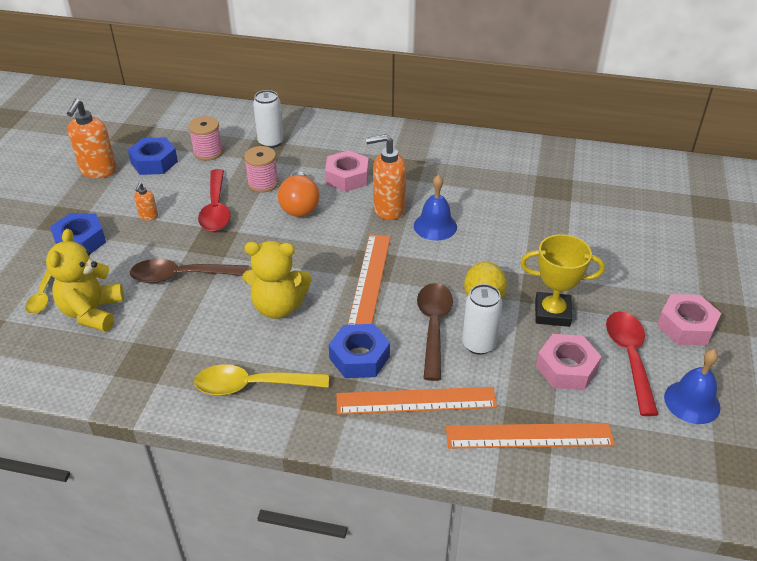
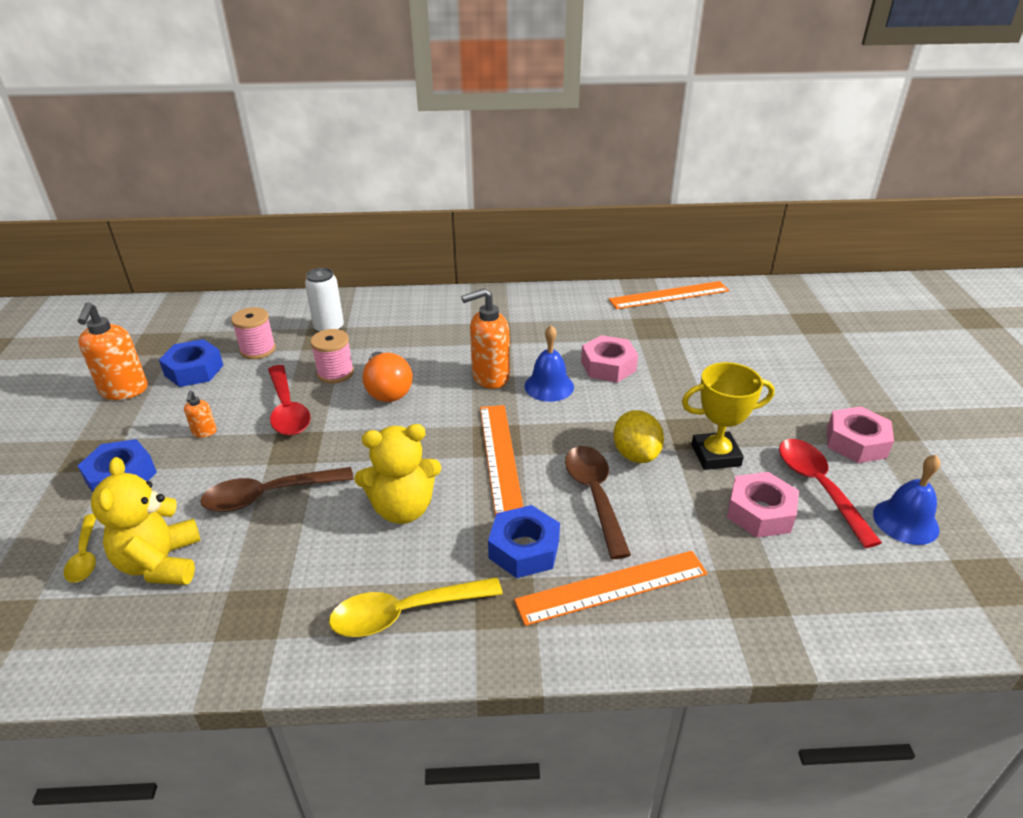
camera: 15 degrees left, 5 degrees down
pink nut [325,150,369,192] -> pink nut moved to [581,335,638,383]
orange ruler [446,423,615,448] -> orange ruler moved to [609,281,729,309]
white can [462,284,502,355] -> none

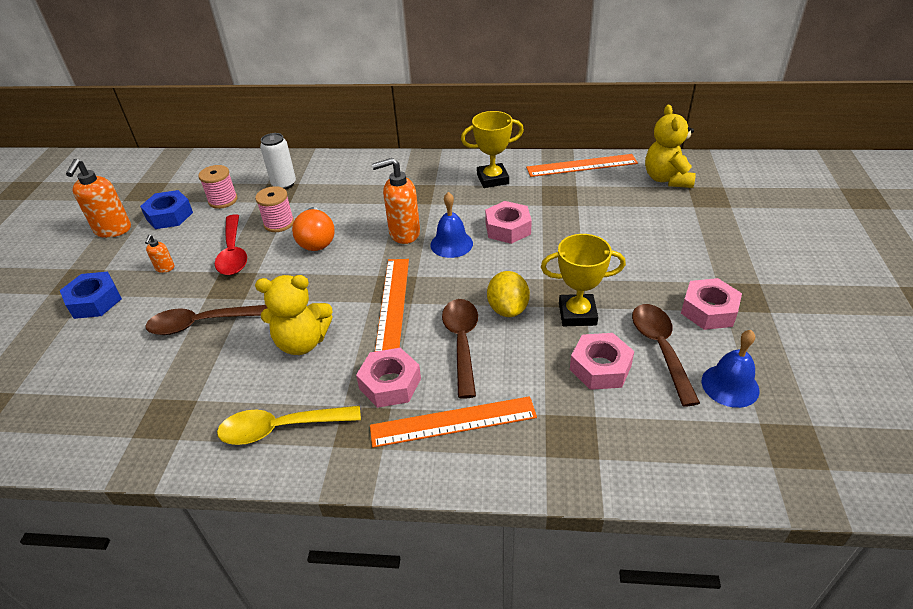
camera: 10 degrees right, 5 degrees up
yellow spoon [64,514,96,583] -> none
yellow teddy bear [91,457,200,585] -> yellow teddy bear moved to [645,105,696,188]
blue nut [488,505,560,578] -> pink nut [356,348,421,408]
red spoon [779,439,882,548] -> brown spoon [632,304,700,407]
none -> yellow trophy [461,111,524,188]

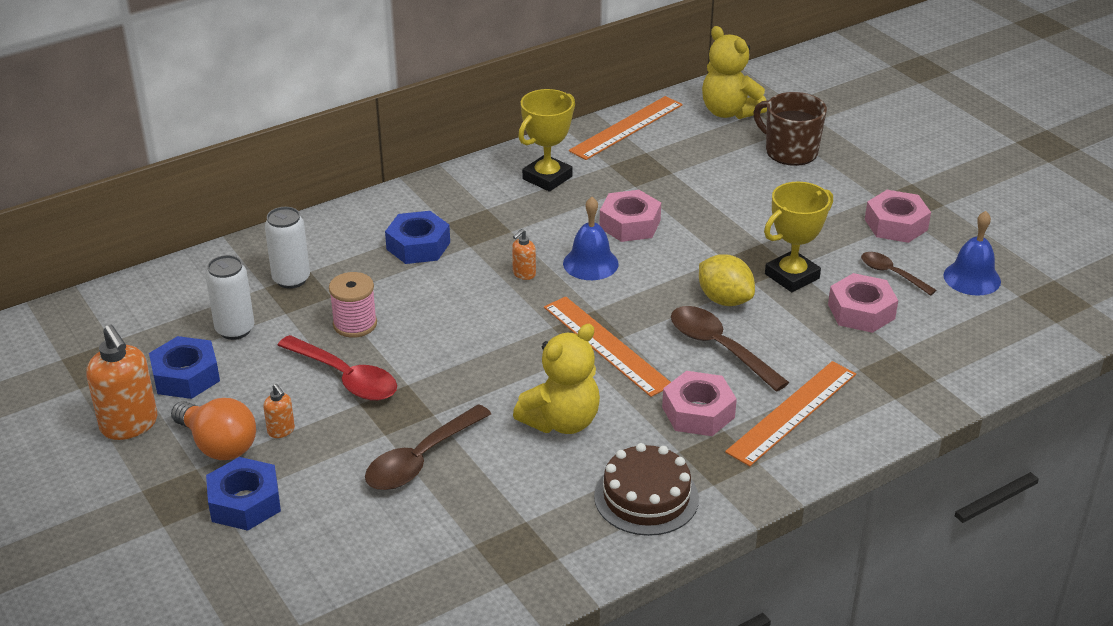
camera: 40 degrees left, 5 degrees down
pink spool [198,165,238,209] -> white can [206,255,254,340]
yellow spoon [217,406,361,445] -> brown cake [594,443,699,536]
orange light bulb [292,207,335,251] -> orange light bulb moved to [171,398,256,460]
orange soap dispenser [372,158,420,244] -> orange soap dispenser [512,229,536,280], size x0.48
brown spoon [632,304,700,407] -> brown spoon [861,252,936,296], size x0.61
none -> blue nut [385,211,450,264]
none -> brown mug [753,92,827,166]

